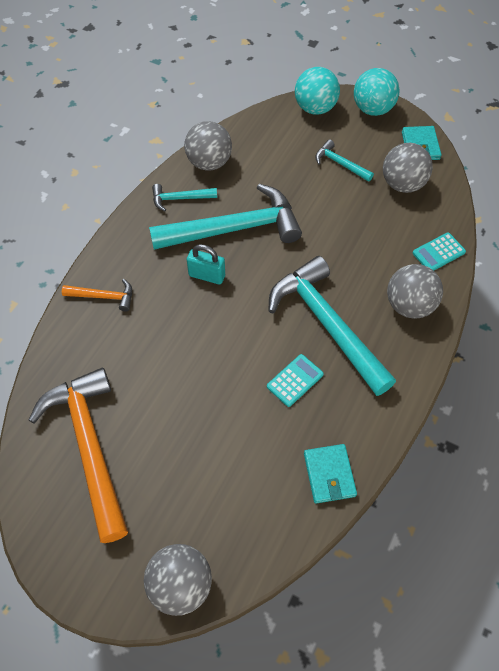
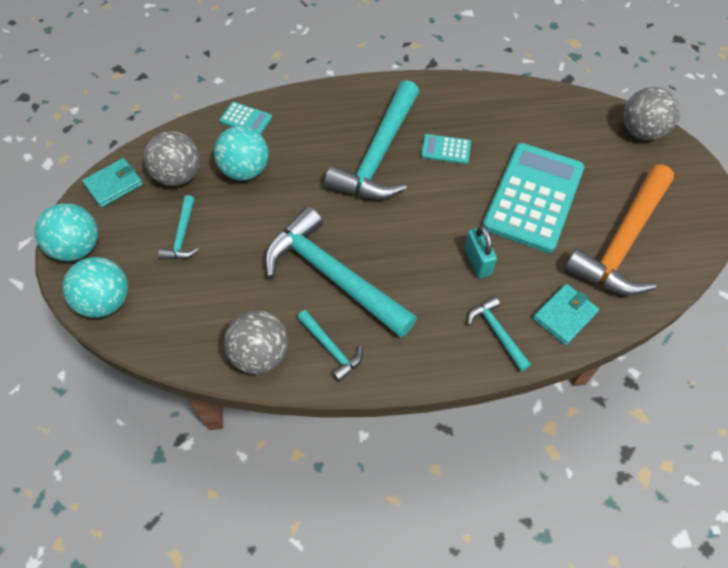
camera: 125 degrees left, 0 degrees up
orange hammer [62,279,132,312] -> turquoise hammer [468,296,531,372]
turquoise padlock [187,244,225,285] -> turquoise padlock moved to [465,225,497,278]
turquoise wallet [304,444,357,503] -> turquoise wallet moved to [533,284,599,345]
grey ball [387,264,443,319] -> none
none -> turquoise ball [214,126,268,181]
none -> turquoise calculator [483,143,584,253]

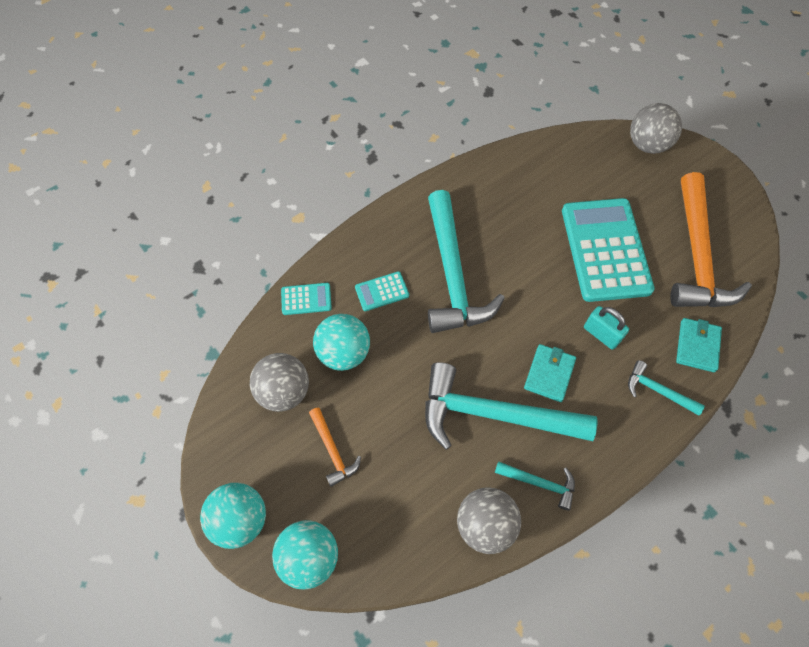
camera: 30 degrees left, 5 degrees up
turquoise wallet [82,158,143,207] -> turquoise wallet moved to [524,344,576,402]
turquoise hammer [158,195,199,260] -> orange hammer [309,407,361,487]
turquoise calculator [421,134,471,164] -> turquoise calculator moved to [355,271,409,311]

